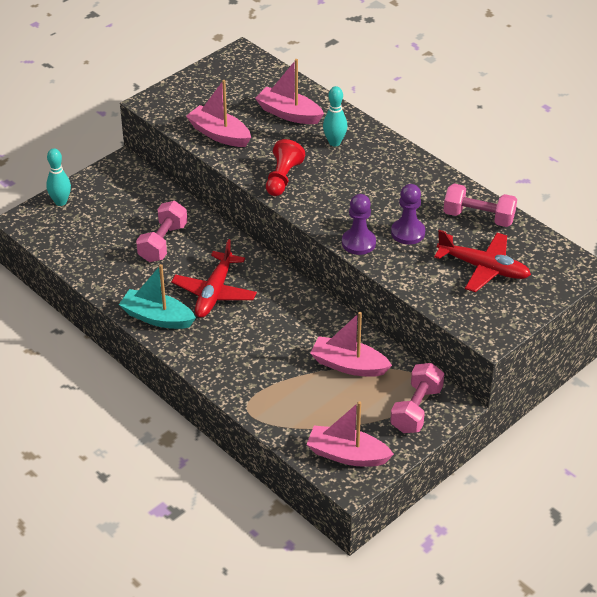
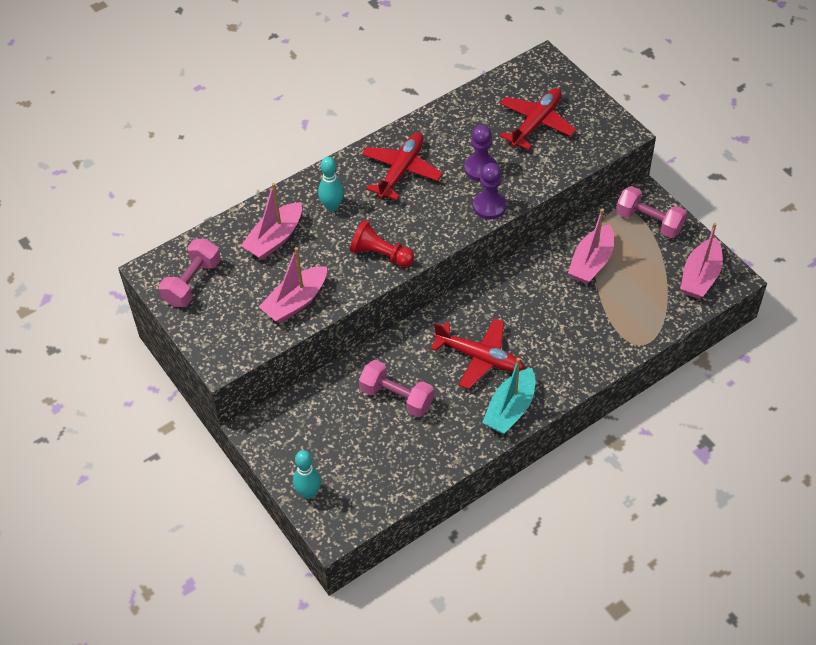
camera: 80 degrees left, 10 degrees up
pink dumbbell [443,183,517,227] -> pink dumbbell moved to [158,239,221,307]
none -> red plane [362,133,443,200]

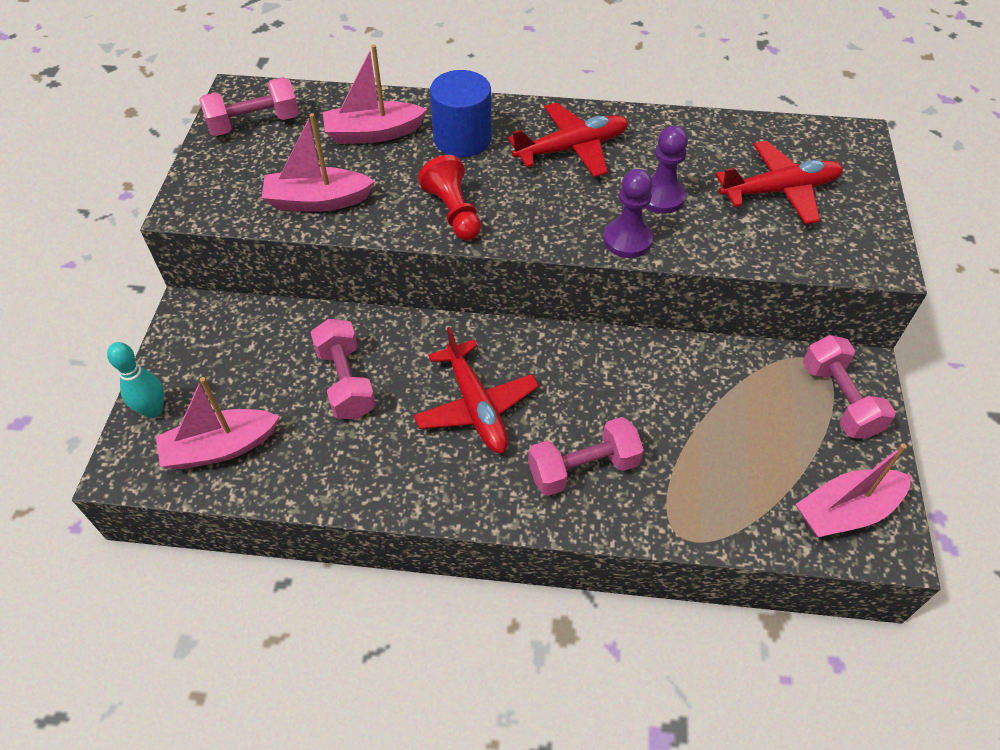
camera: 40 degrees right, 0 degrees up
turquoise bowling pin [318,157,344,212] -> blue cylinder [430,70,491,157]
turquoise boat [482,358,535,434] -> none
pink boat [568,209,614,284] -> pink boat moved to [156,377,279,470]
none -> pink dumbbell [528,417,644,496]

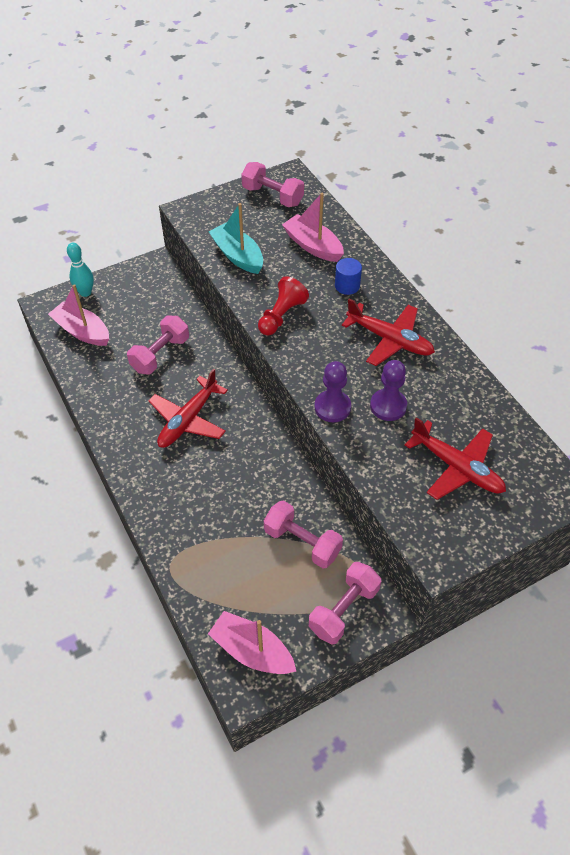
camera: 55 degrees right, 0 degrees up
pink boat [262,113,375,212] -> turquoise boat [209,203,263,274]
blue cylinder [430,70,491,157] -> blue cylinder [335,258,362,295], size x0.59
pink dumbbell [528,417,644,496] -> pink dumbbell moved to [264,500,343,568]

